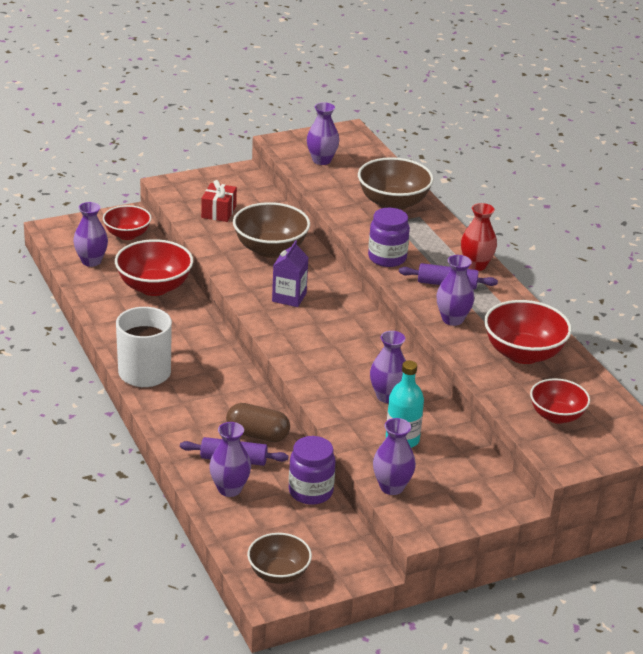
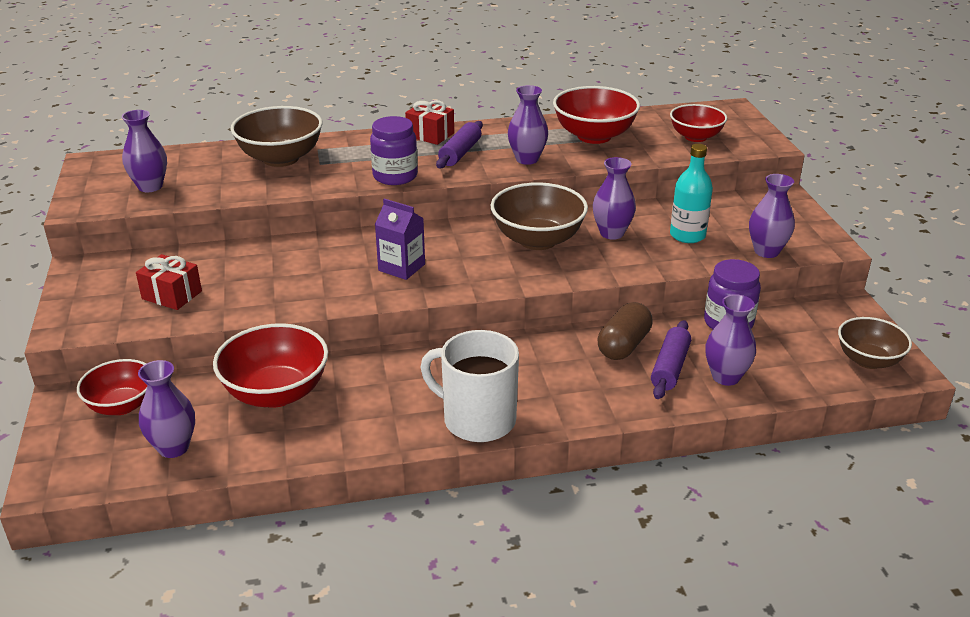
camera: 75 degrees left, 0 degrees up
brown bowl [233,202,310,258] -> brown bowl moved to [491,182,588,250]
red vase [461,203,497,271] -> red gift [405,100,454,145]

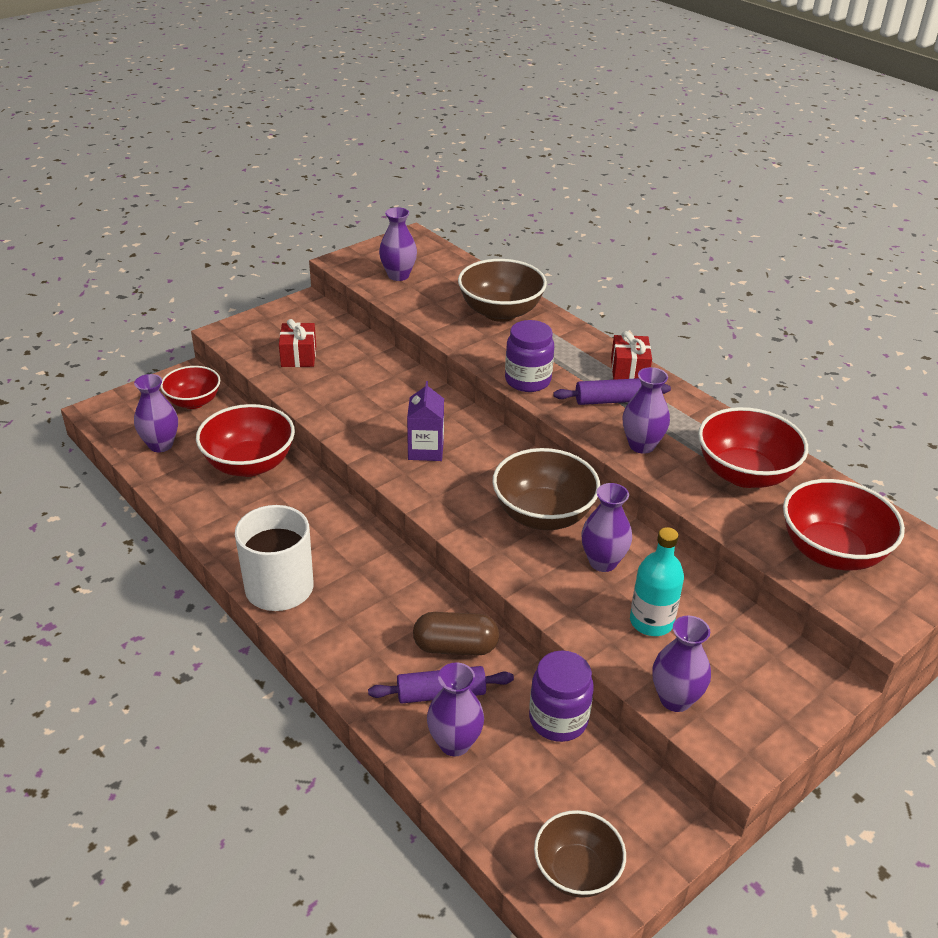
camera: 60 degrees right, 5 degrees up
red bowl [670,104,727,142] -> red bowl [783,479,905,570], size x1.53

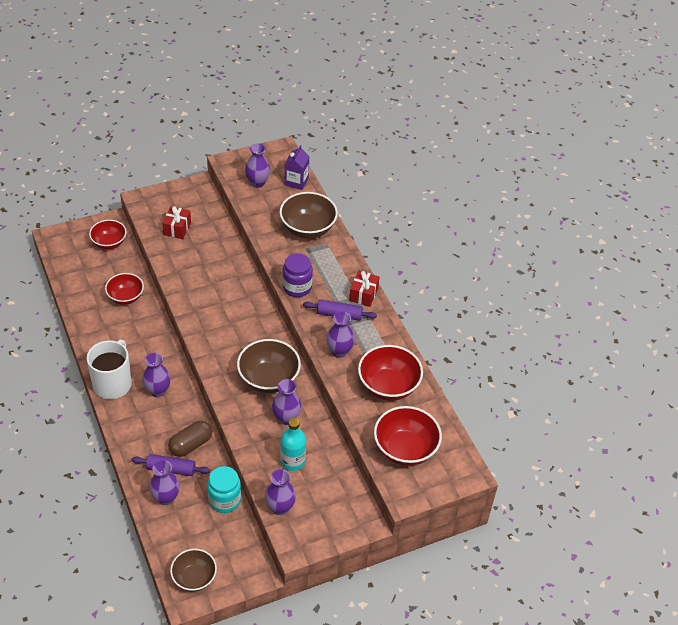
camera: 15 degrees right, 10 degrees up
purple vase [134,374,178,452] -> purple vase moved to [142,353,171,397]
red bowl [196,404,295,477] -> red bowl [105,273,144,305], size x0.65
purple carton [407,381,444,461] -> purple carton moved to [284,145,309,190]
brown capsule [413,612,499,656] -> brown capsule turned 60 degrees counterclockwise [168,421,212,457]
purple jar [529,650,594,742] -> turquoise jar [207,466,241,513]

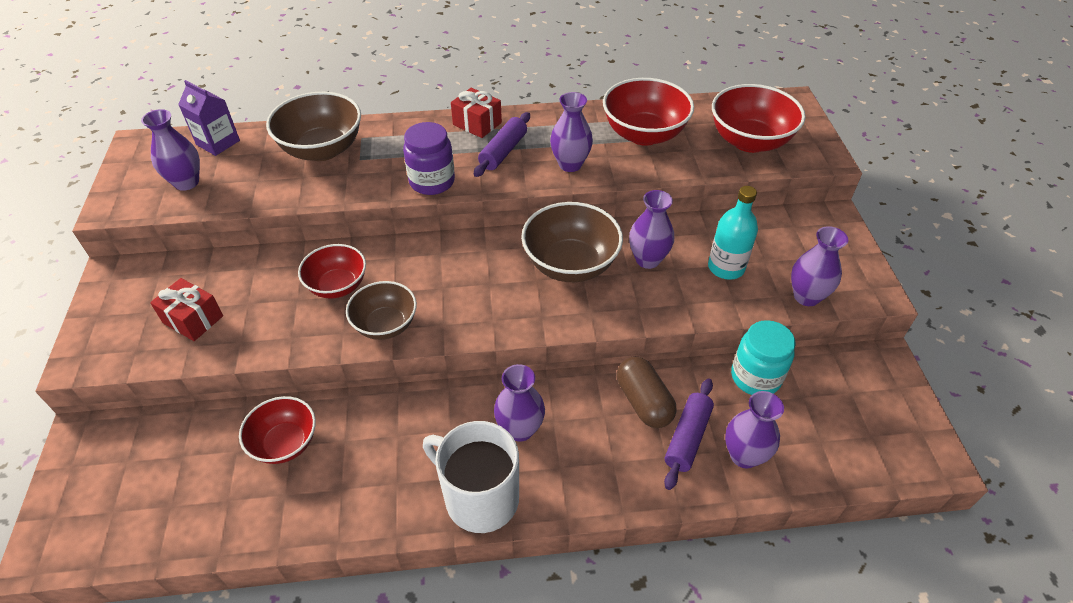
camera: 70 degrees left, 0 degrees up
red bowl [89,220,127,249] -> red bowl moved to [298,244,366,299]
brown bowl [170,549,217,592] -> brown bowl moved to [346,281,417,340]

